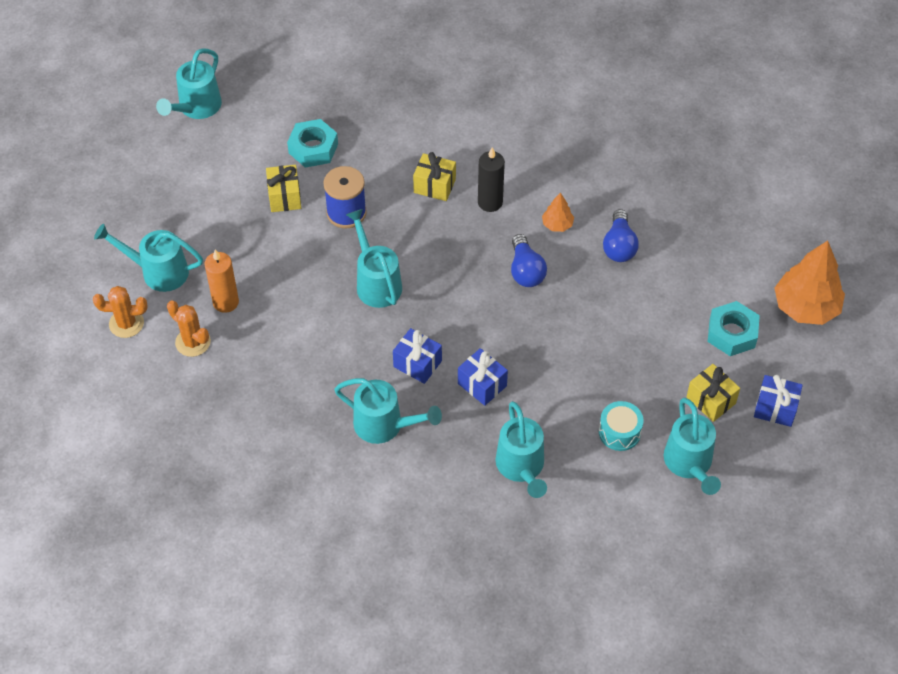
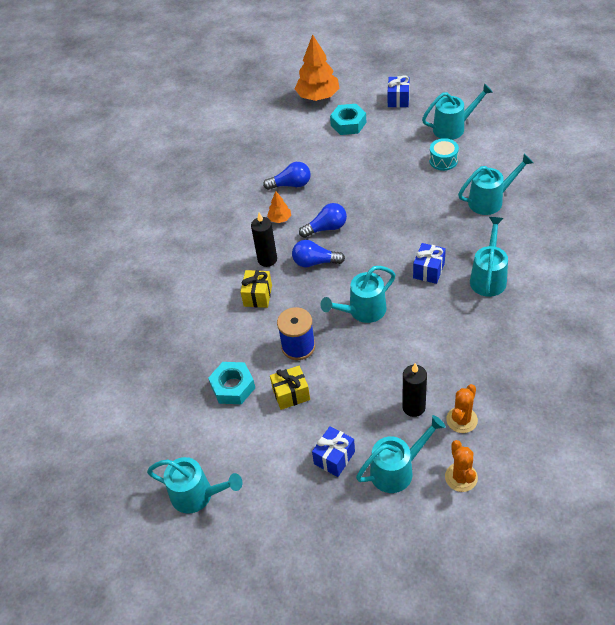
camera: 95 degrees left, 5 degrees down
turquoise watering can [94,224,203,292] -> turquoise watering can turned 120 degrees counterclockwise [356,415,446,493]
orange candle [204,249,239,313] -> black candle [402,363,427,417]
blue gift [458,348,508,406] -> blue gift moved to [312,426,355,477]
yellow gift [686,364,740,422] -> none
none -> blue light bulb [292,240,345,268]

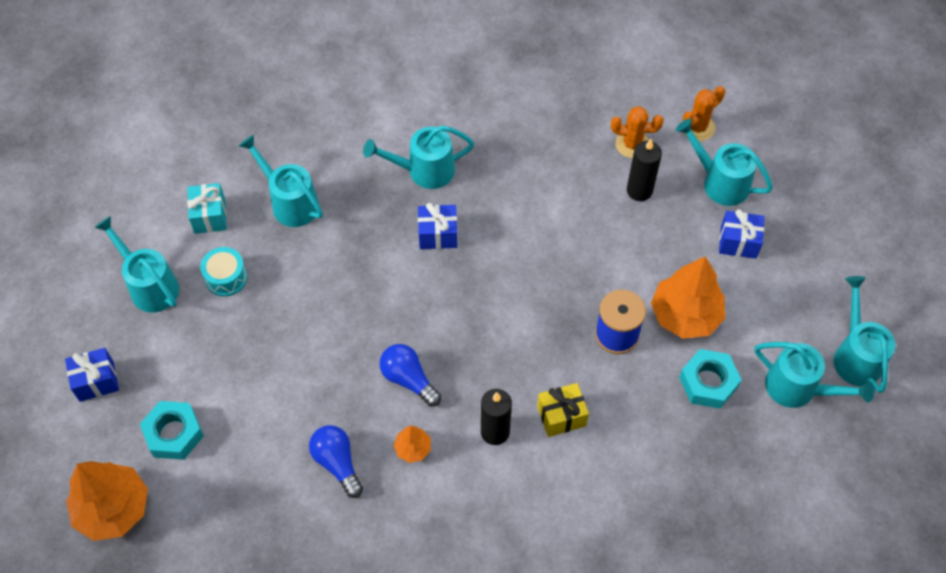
camera: 120 degrees left, 10 degrees up
yellow gift [270,366,310,410] -> orange tree [651,256,725,339]
blue light bulb [292,240,345,268] -> none
turquoise watering can [321,266,396,323] -> turquoise watering can moved to [755,342,875,408]
none -> turquoise gift [187,183,227,234]

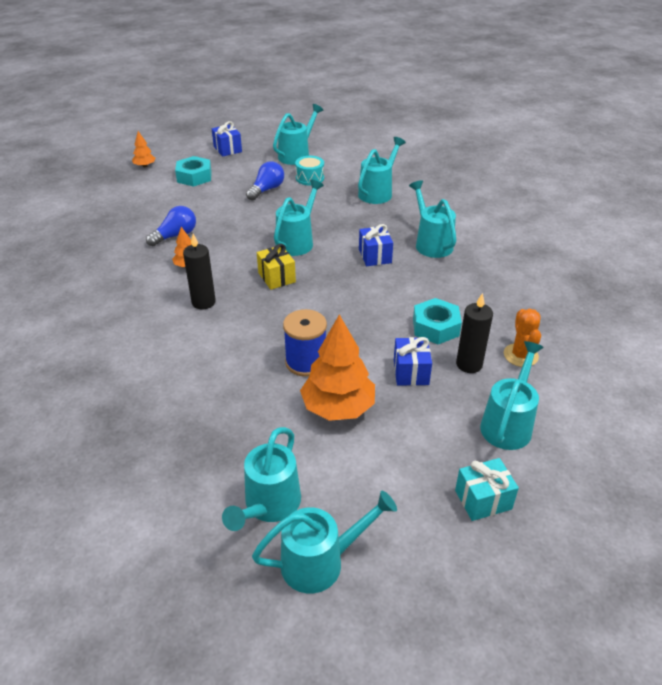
camera: 80 degrees right, 20 degrees down
orange tree [66,461,148,541] -> orange tree [132,131,156,167], size x0.48
turquoise gift [187,183,227,234] -> turquoise gift moved to [455,458,519,521]
blue light bulb [379,344,441,407] -> blue light bulb moved to [246,161,284,201]
yellow gift [537,383,589,437] -> yellow gift moved to [257,244,296,290]
turquoise nut [679,349,742,409] -> turquoise nut moved to [413,298,462,344]
orange cactus [682,86,725,141] -> none
blue gift [719,209,764,259] -> blue gift moved to [394,337,432,386]
none -> turquoise watering can [274,180,324,256]

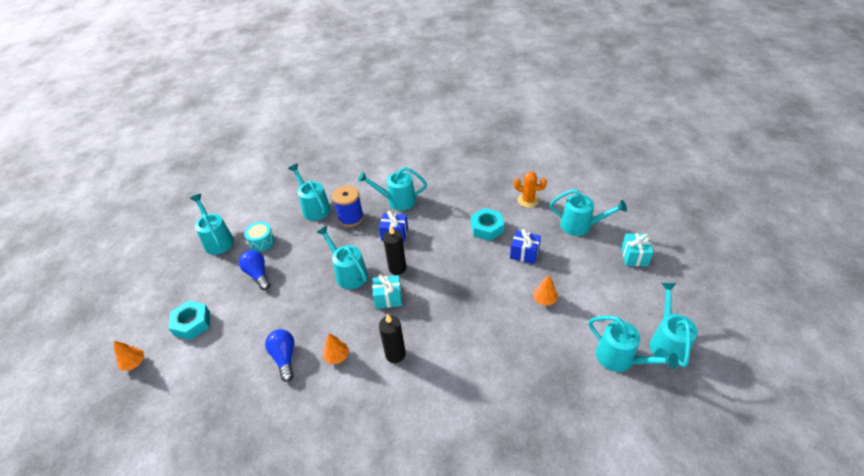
camera: 65 degrees left, 5 degrees up
blue gift [212,121,242,157] -> none
yellow gift [257,244,296,290] -> turquoise gift [372,274,402,309]
blue spool [283,309,327,377] -> blue spool moved to [332,185,364,227]
orange tree [300,315,375,421] -> orange tree [533,275,558,305], size x0.48
black candle [456,293,493,373] -> black candle moved to [383,226,406,275]
turquoise watering can [480,341,544,450] -> turquoise watering can turned 150 degrees clockwise [550,189,627,236]

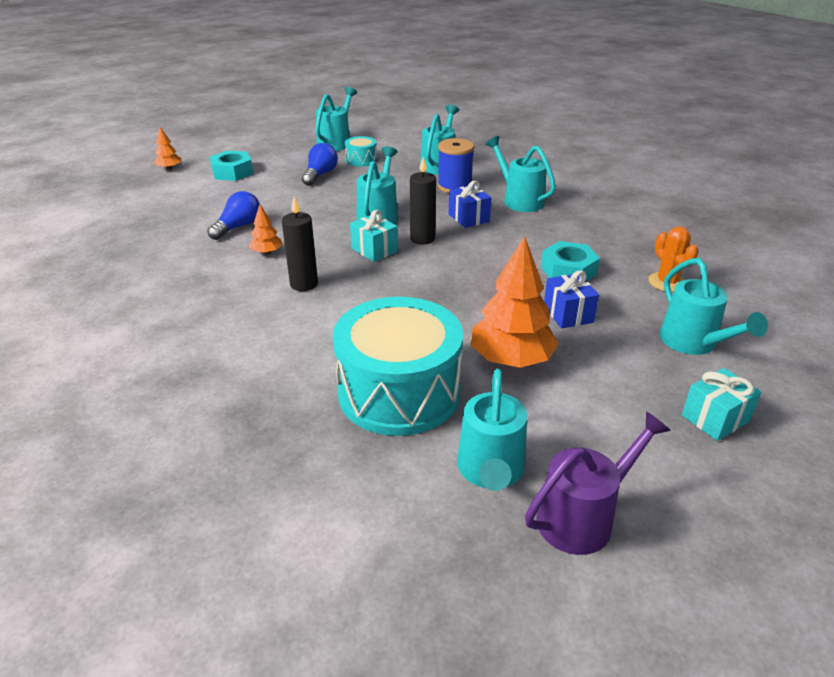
camera: 50 degrees right, 10 degrees down
orange tree [533,275,558,305] -> orange tree [470,236,559,368], size x2.08
turquoise watering can [649,283,698,367] -> purple watering can [525,411,671,555]
none -> turquoise drum [333,297,463,436]

